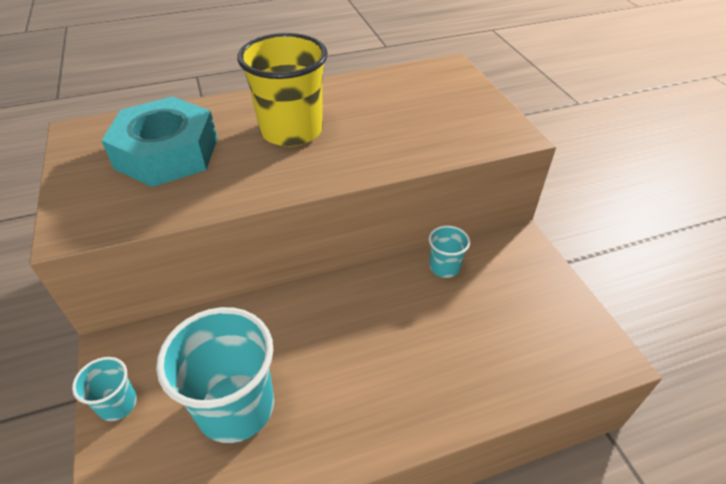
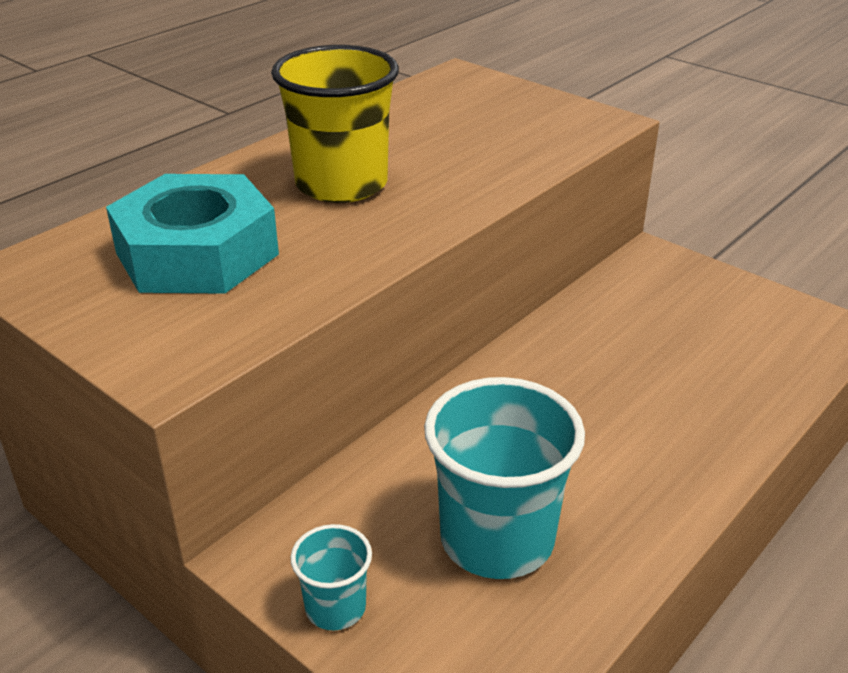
camera: 30 degrees left, 10 degrees down
turquoise cup [429,225,470,278] -> none

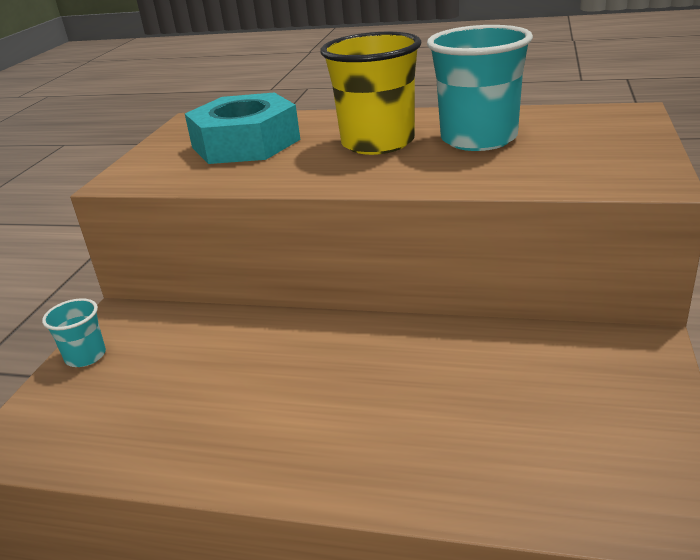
camera: 65 degrees right, 5 degrees down
turquoise cup [424,377,585,579] -> turquoise cup moved to [427,25,533,151]

